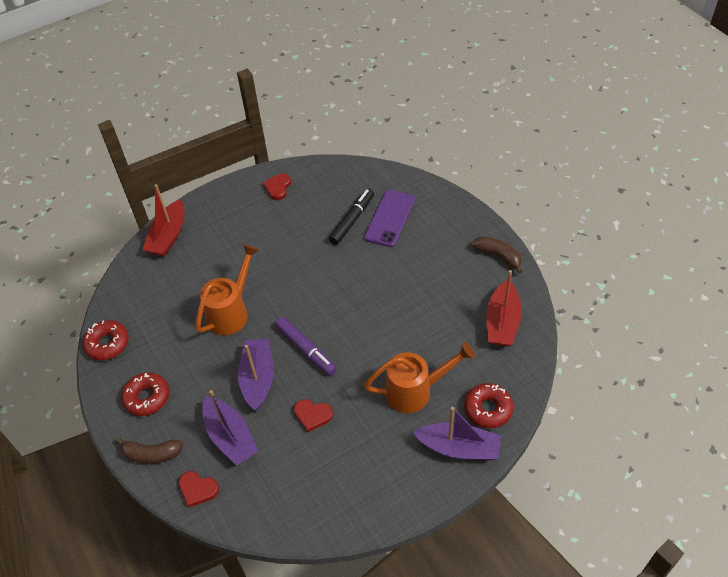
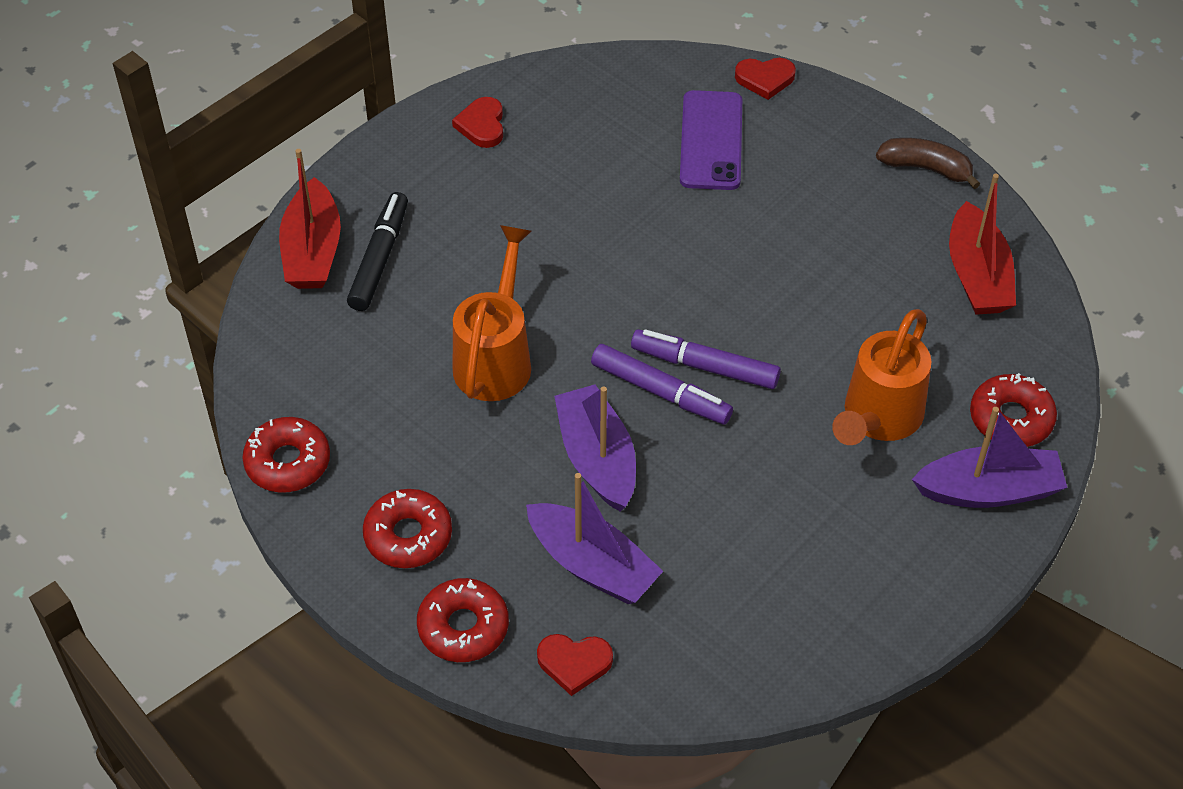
camera: 20 degrees left, 0 degrees up
brown banana [116,437,183,464] -> red donut [417,578,509,662]
red heart [294,399,333,432] -> red heart moved to [735,58,796,100]
black marker [329,188,374,245] -> black marker moved to [347,192,408,311]
orange watering can [364,342,475,413] -> orange watering can turned 150 degrees clockwise [832,309,931,445]
none -> purple marker [631,329,781,389]

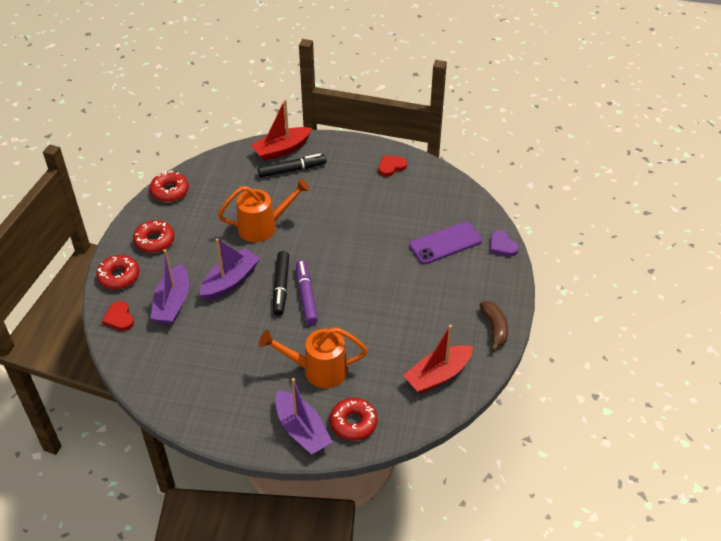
camera: 60 degrees right, 5 degrees down
purple marker [591,344,733,424] -> black marker [273,251,289,316]
red heart [735,58,796,100] -> purple heart [490,231,519,257]

